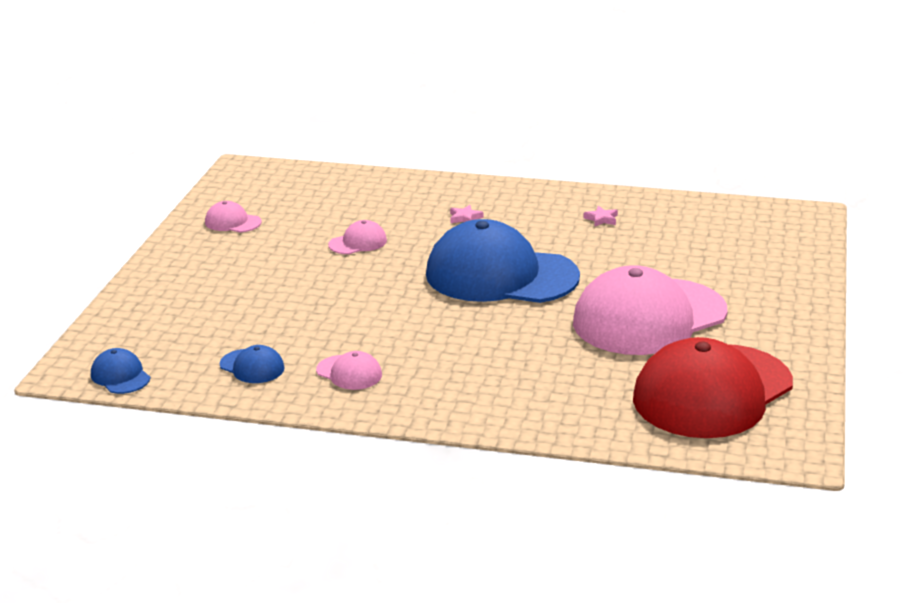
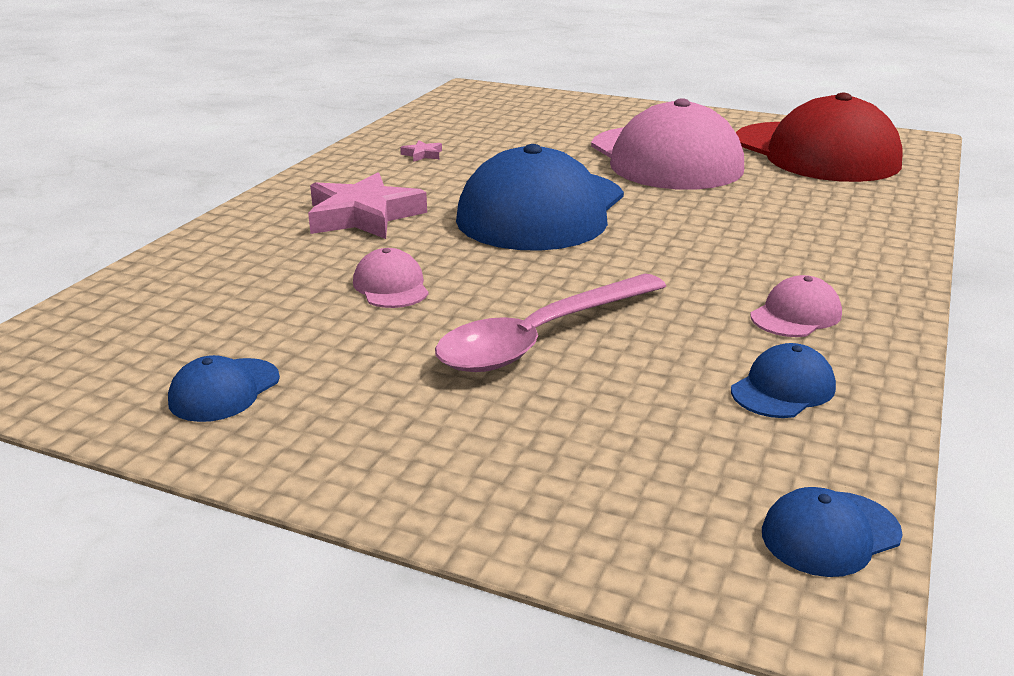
camera: 80 degrees left, 0 degrees up
pink cap [205,201,262,233] -> blue cap [168,355,280,422]
pink star [450,205,484,223] -> pink star [308,172,427,239], size x2.45
none -> pink spoon [435,274,666,372]

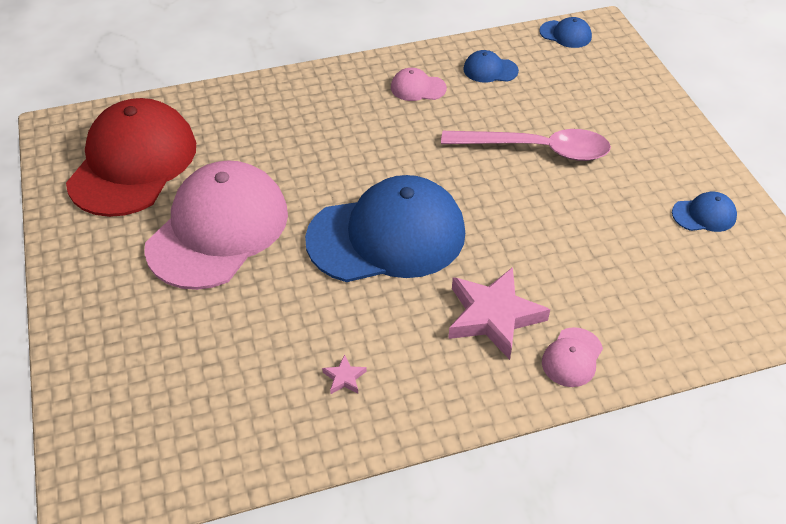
camera: 130 degrees left, 20 degrees up
pink cap [353,248,429,308] -> pink cap moved to [542,327,603,387]

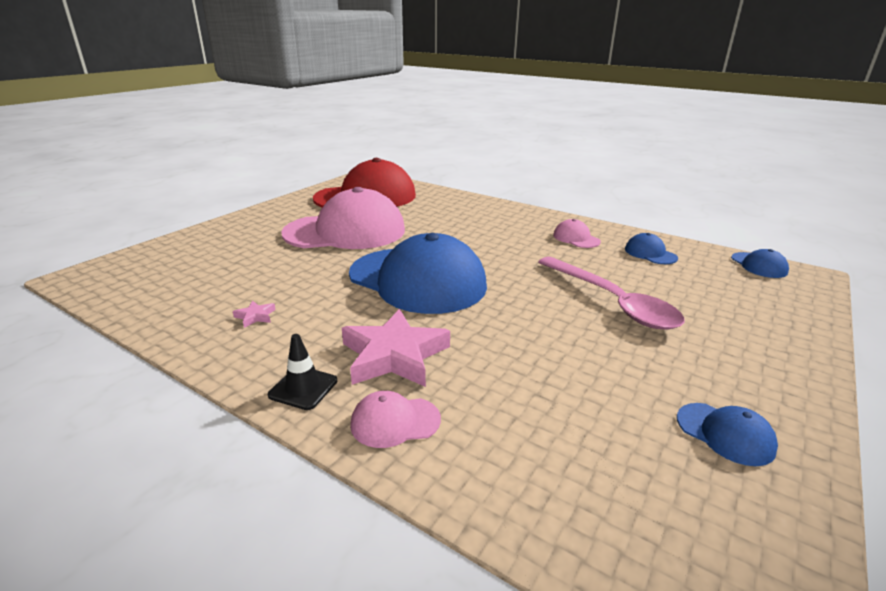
camera: 50 degrees right, 20 degrees down
none -> black traffic cone [268,334,337,410]

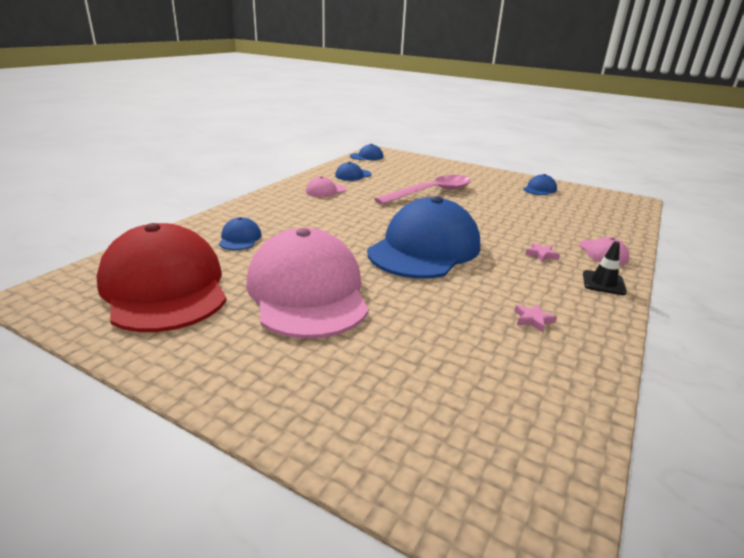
camera: 95 degrees left, 0 degrees up
pink star [342,309,450,387] -> pink star [525,243,560,262], size x0.41
none -> blue cap [219,217,262,250]

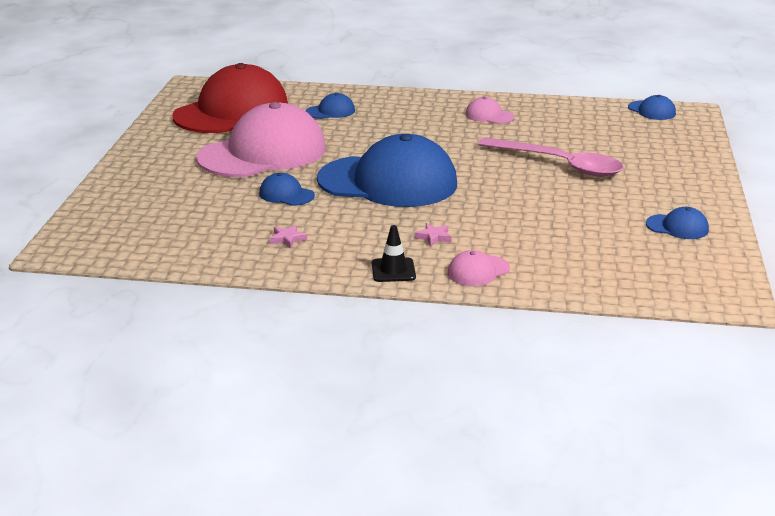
camera: 70 degrees right, 0 degrees up
blue cap [335,162,372,181] -> blue cap moved to [259,173,315,206]

